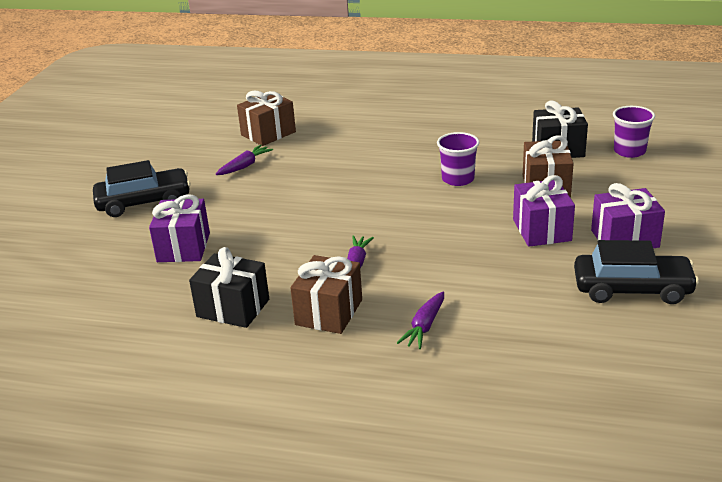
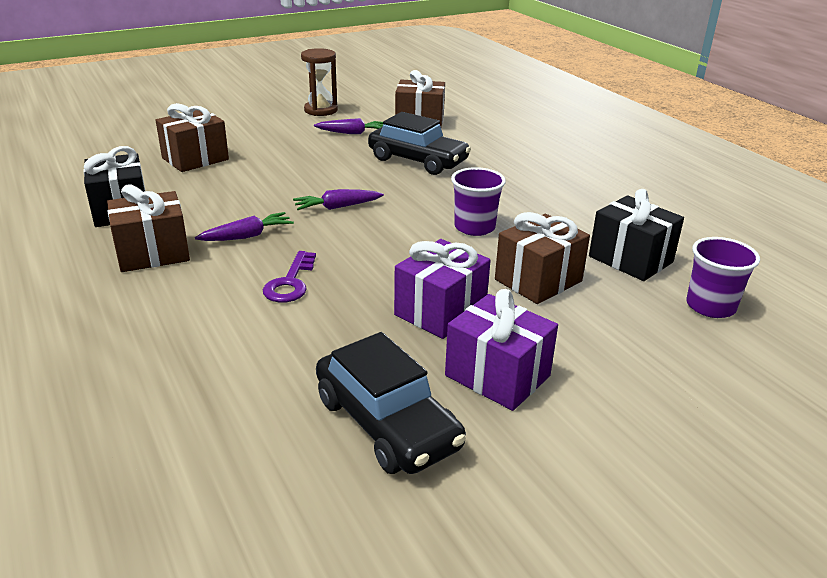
camera: 45 degrees right, 0 degrees up
black car [93,160,191,217] -> black car moved to [368,112,471,175]
purple gift [149,195,210,262] -> brown gift [156,103,229,172]
purple carrot [397,291,444,349] -> purple carrot moved to [293,189,384,210]
none -> purple key [263,251,316,303]
none -> brown hourglass [301,48,338,116]

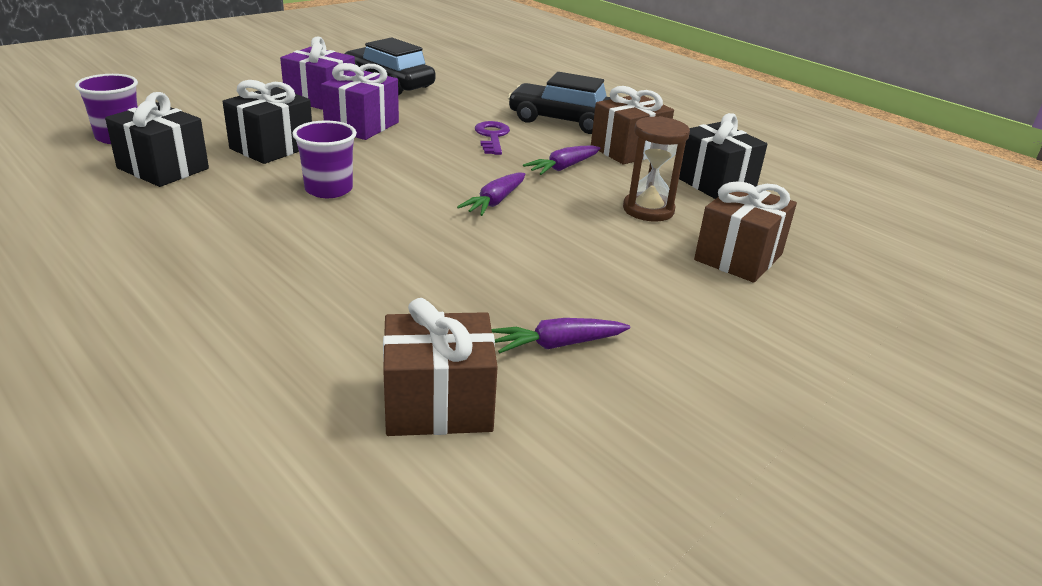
camera: 165 degrees right, 0 degrees up
purple carrot [293,189,384,210] -> purple carrot turned 150 degrees clockwise [457,172,525,216]
brown hourglass [301,48,338,116] -> brown hourglass moved to [623,116,690,222]
black car [368,112,471,175] -> black car moved to [508,72,611,134]
brown gift [495,212,590,304] -> black gift [223,80,312,164]

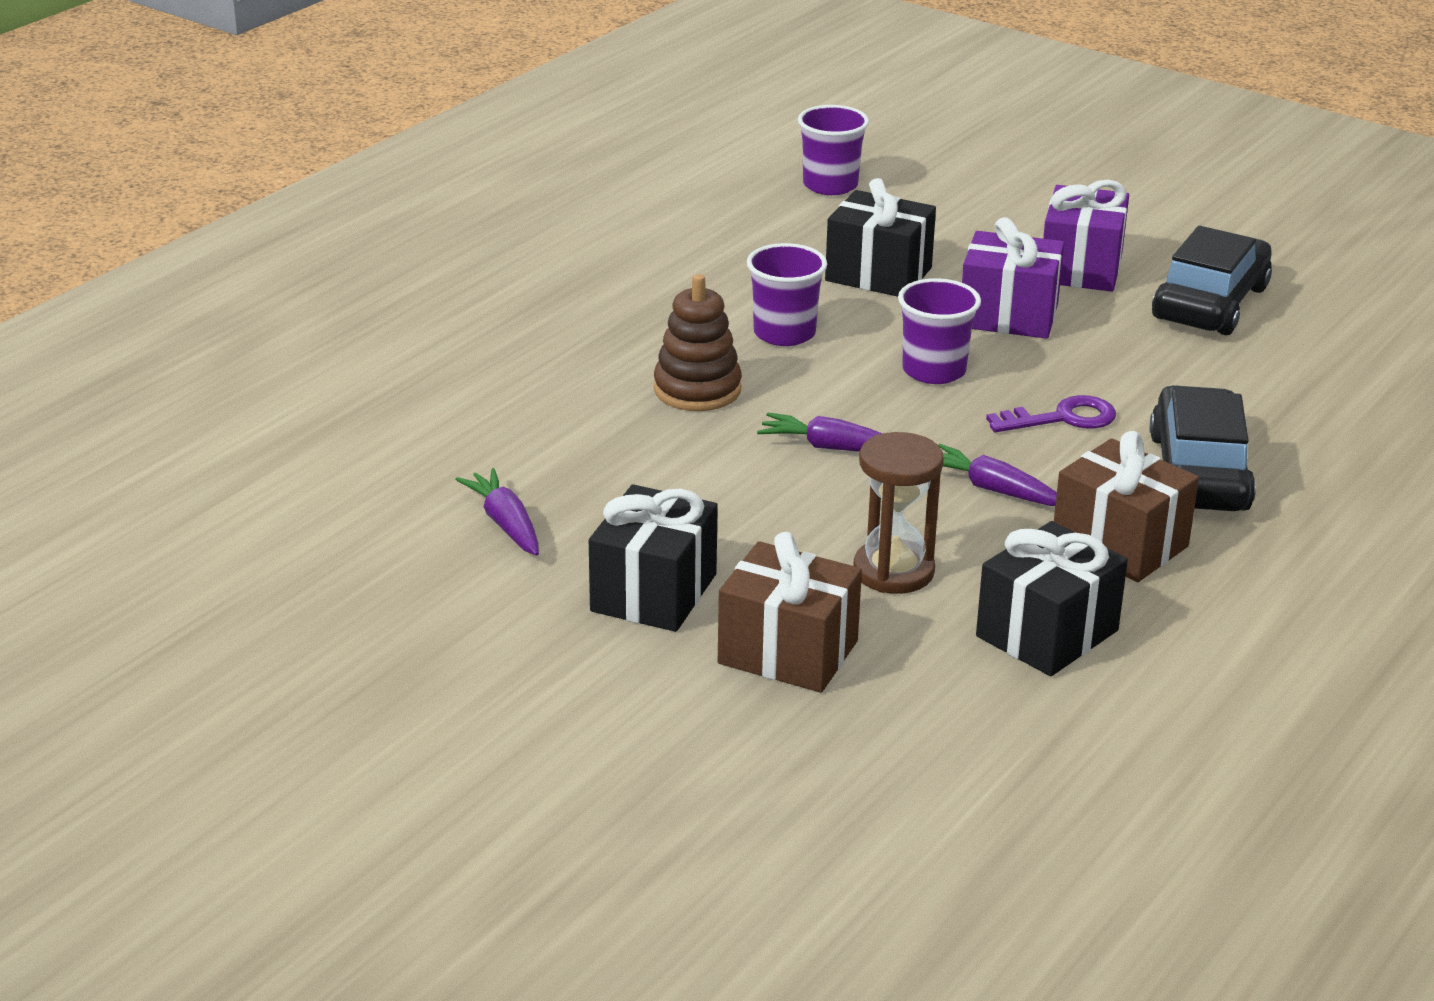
camera: 80 degrees right, 0 degrees up
black gift [105,92,209,187] -> black gift moved to [589,484,718,632]
brown gift [383,298,498,436] -> none
none -> brown stacking toy [654,274,742,411]
none -> purple cup [898,278,981,384]

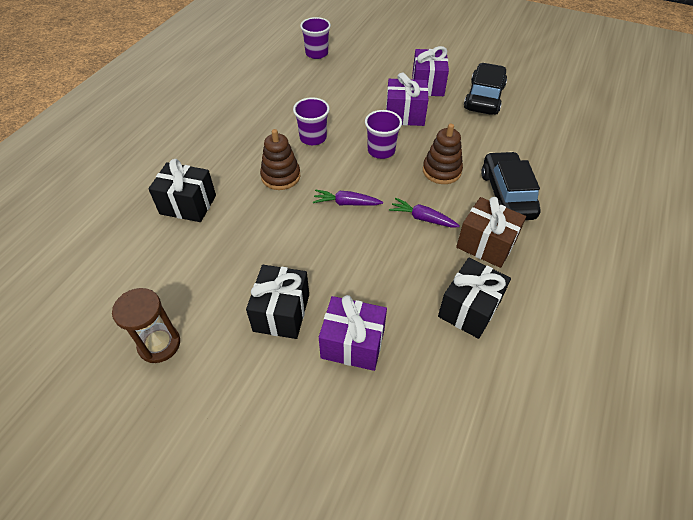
camera: 10 degrees left, 20 degrees up
purple carrot [455,468,539,556] -> none
brown gift [718,532,862,693] -> purple gift [319,295,387,371]
black gift [825,178,936,297] -> black gift moved to [148,159,216,222]
brown hourglass [853,432,944,594] -> brown hourglass moved to [112,288,180,363]
purple key [986,395,1116,432] -> brown stacking toy [423,124,463,184]

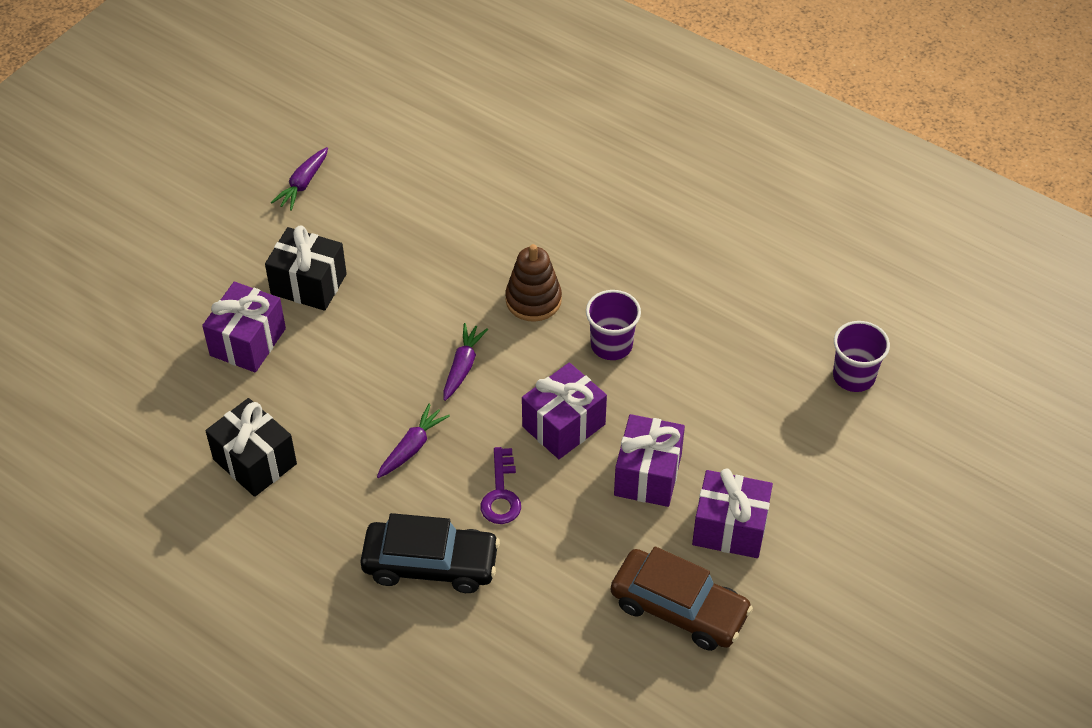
camera: 100 degrees right, 0 degrees up
brown hourglass [112,288,180,363] -> purple carrot [271,147,328,211]
black gift [148,159,216,222] -> none
purple cup [365,110,402,159] -> purple gift [522,363,607,459]
brown stacking toy [423,124,463,184] -> purple key [480,447,521,524]
brown gift [456,197,526,268] -> none
black car [464,63,507,115] -> brown car [611,546,753,651]

